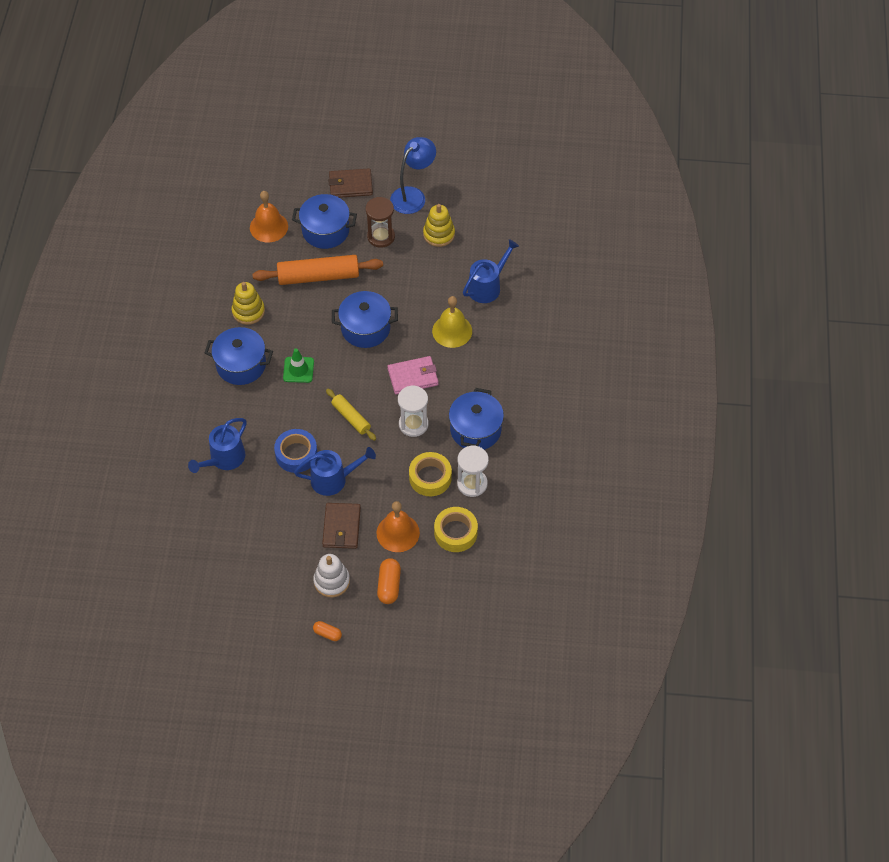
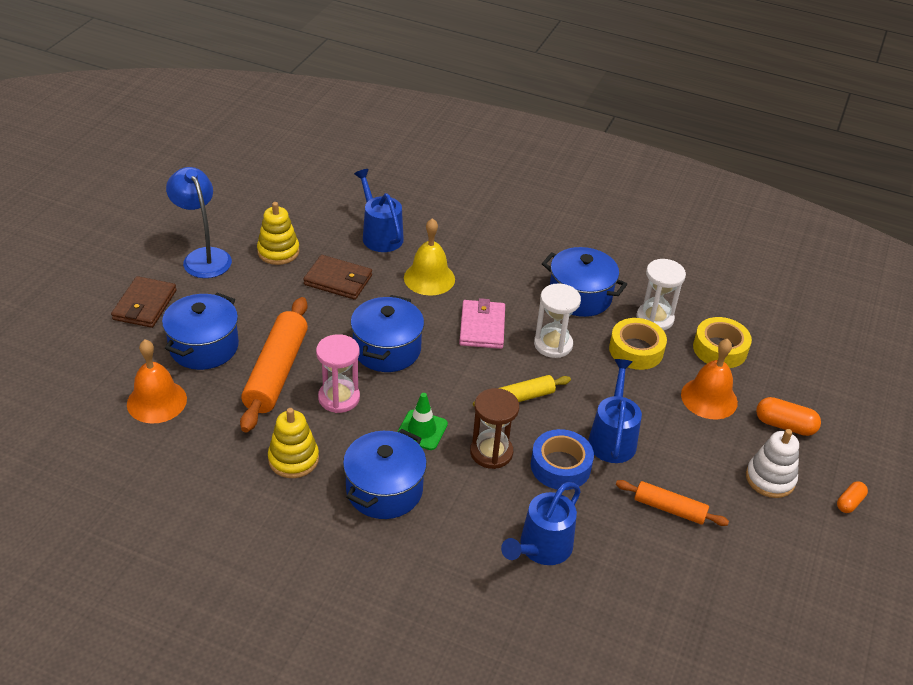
camera: 75 degrees left, 15 degrees down
blue watering can [188,418,247,473] -> blue watering can turned 75 degrees clockwise [501,482,581,565]
brown wallet [322,503,361,549] -> brown wallet moved to [303,255,372,300]
brown hourglass [366,197,395,248] -> brown hourglass moved to [470,388,519,469]
none -> pink hourglass [316,334,360,413]
none -> orange rolling pin [616,480,729,526]

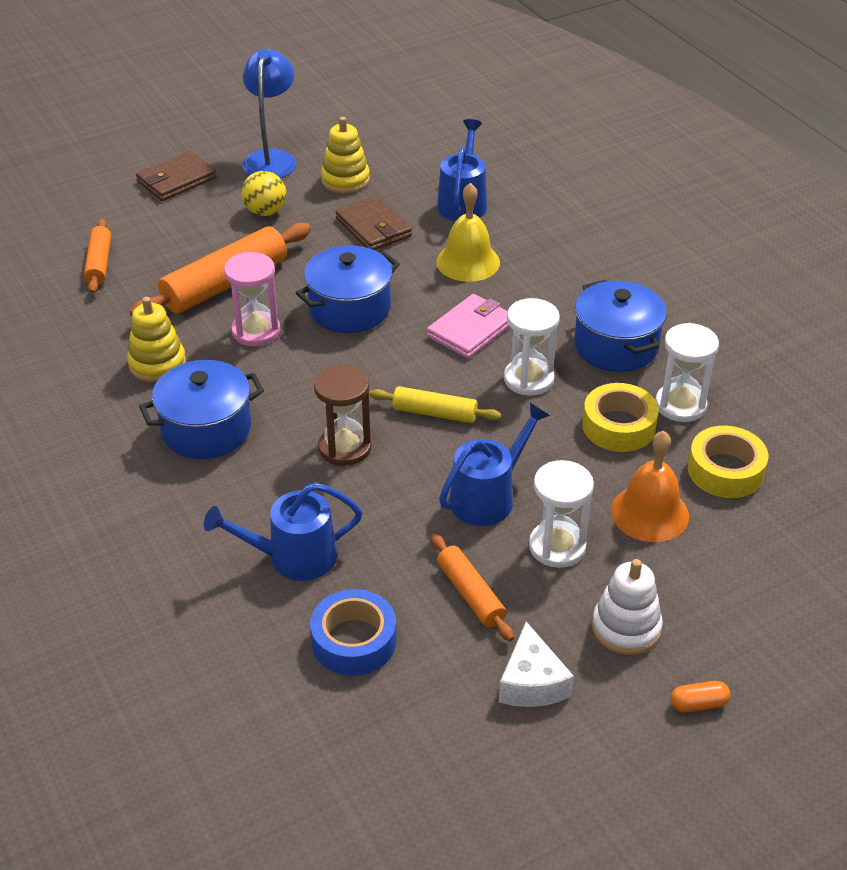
camera: 40 degrees right, 0 degrees up
orange bell [127,339,187,424] -> orange rolling pin [84,219,111,294]
blue pot [162,293,239,370] -> none
green traffic cone [397,393,448,450] -> none
blue tape [531,429,594,490] -> blue tape moved to [310,589,396,676]
orange capsule [756,397,821,436] -> none
none -> yellow ball [242,171,286,216]
none -> white cheese [499,622,574,707]
none -> white hourglass [529,460,594,568]

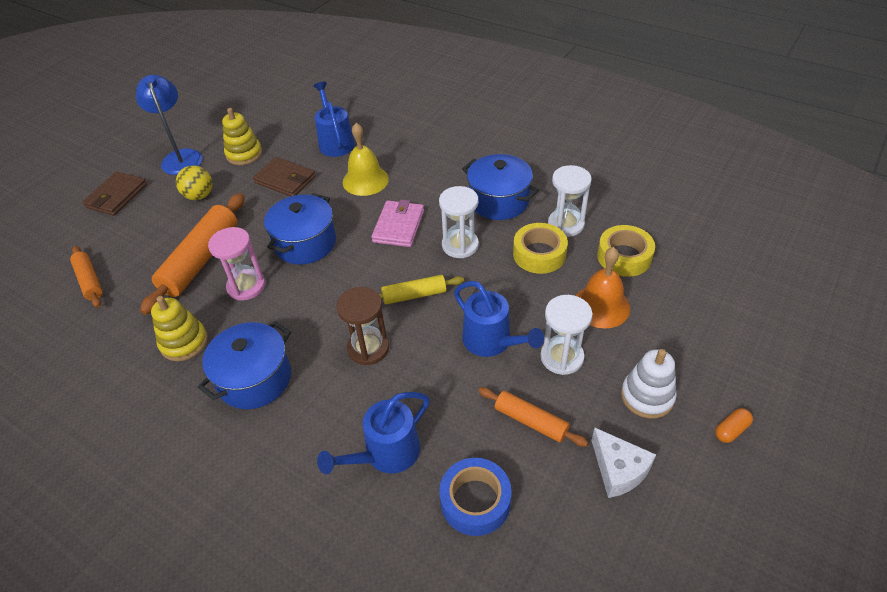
camera: 25 degrees left, 5 degrees up
blue watering can [439,403,550,526] -> blue watering can turned 120 degrees clockwise [454,281,544,357]

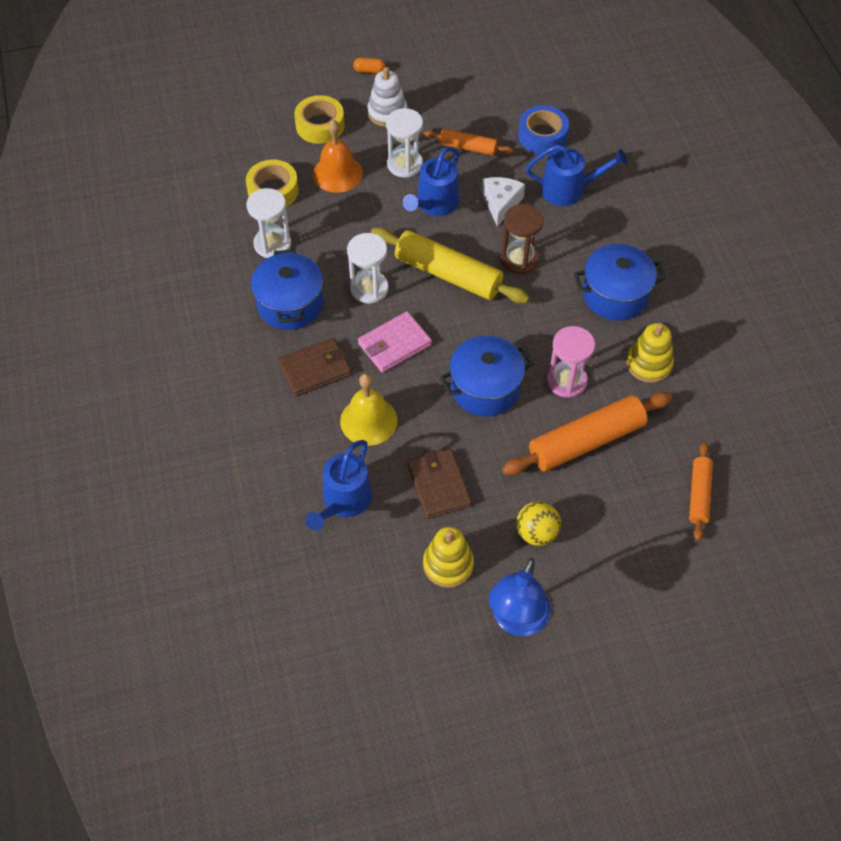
camera: 140 degrees left, 10 degrees up
brown wallet [82,171,147,216] -> brown wallet moved to [278,338,351,397]
yellow rolling pin [379,275,464,304] -> yellow rolling pin [371,227,529,304], size x1.78
blue watering can [454,281,544,357] -> blue watering can turned 150 degrees counterclockwise [403,146,459,216]
orange rolling pin [479,387,588,447] -> orange rolling pin turned 60 degrees counterclockwise [424,128,514,156]
yellow tape [513,223,568,274] -> yellow tape moved to [294,95,345,144]
white cheese [591,428,656,498] -> white cheese moved to [482,177,525,226]

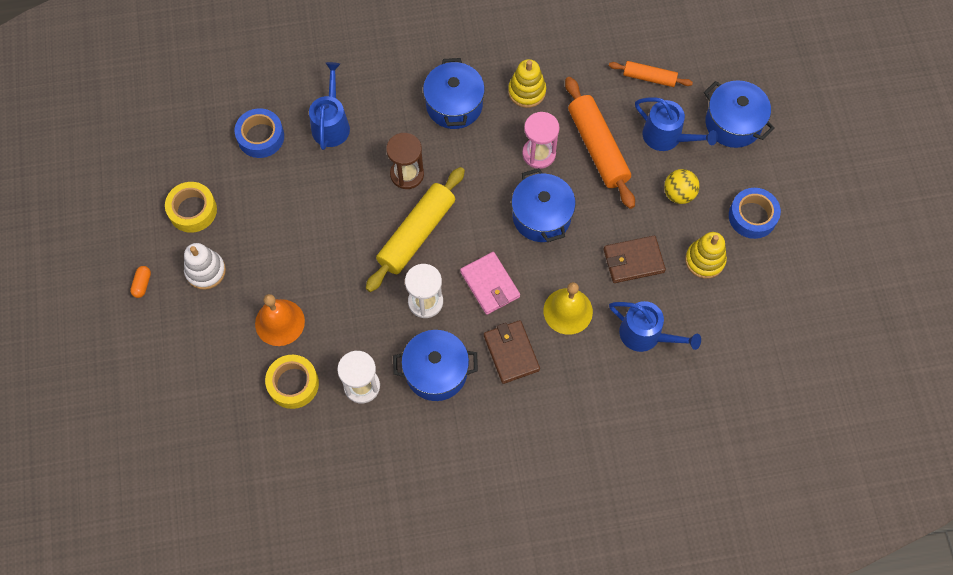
camera: 85 degrees left, 10 degrees up
yellow tape [294,95,345,144] -> yellow tape moved to [165,182,217,233]
white hourglass [386,108,423,178] -> none
blue watering can [403,146,459,216] -> blue watering can moved to [635,97,718,151]
orange rolling pin [424,128,514,156] -> none
white cheese [482,177,525,226] -> none
blue lamp [489,558,551,636] -> blue tape [729,188,781,239]
none -> blue pot [704,80,775,148]

